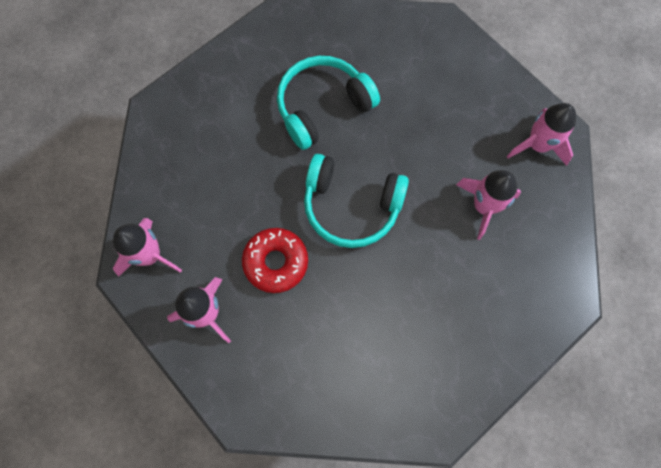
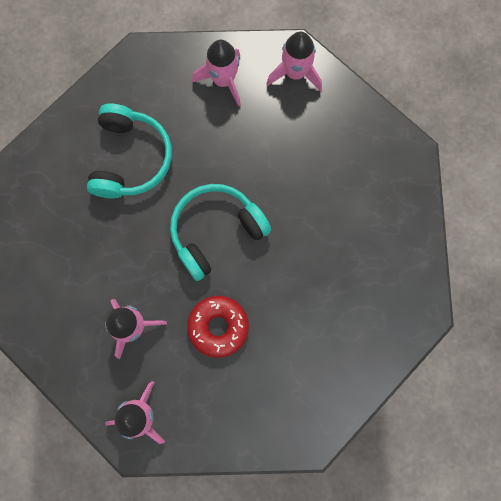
camera: 130 degrees right, 5 degrees up
red donut [242,228,308,293] -> red donut moved to [187,296,249,358]
turquoise headphones [277,56,380,150] -> turquoise headphones moved to [87,103,172,198]

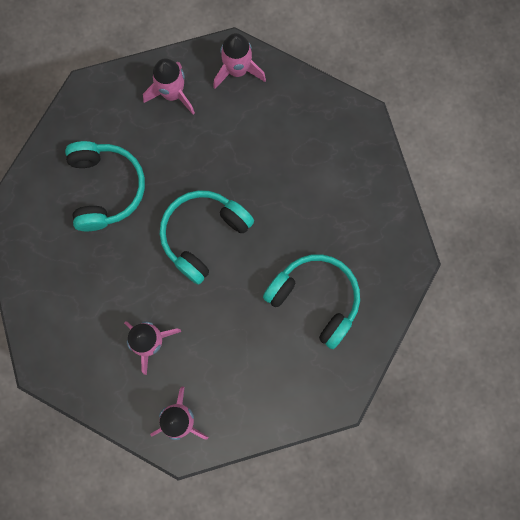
camera: 15 degrees left, 0 degrees up
red donut [187,296,249,358] -> none
none -> turquoise headphones [263,254,360,349]

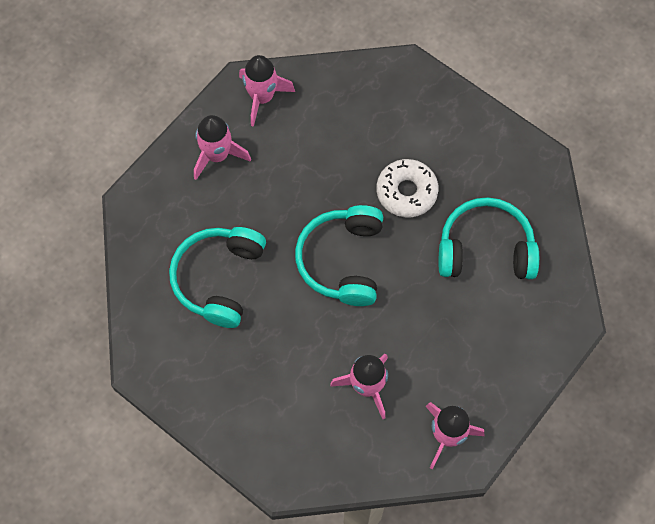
camera: 35 degrees left, 10 degrees down
turquoise headphones [65,141,145,231] -> turquoise headphones turned 120 degrees counterclockwise [169,227,266,328]
none -> white donut [377,159,439,217]

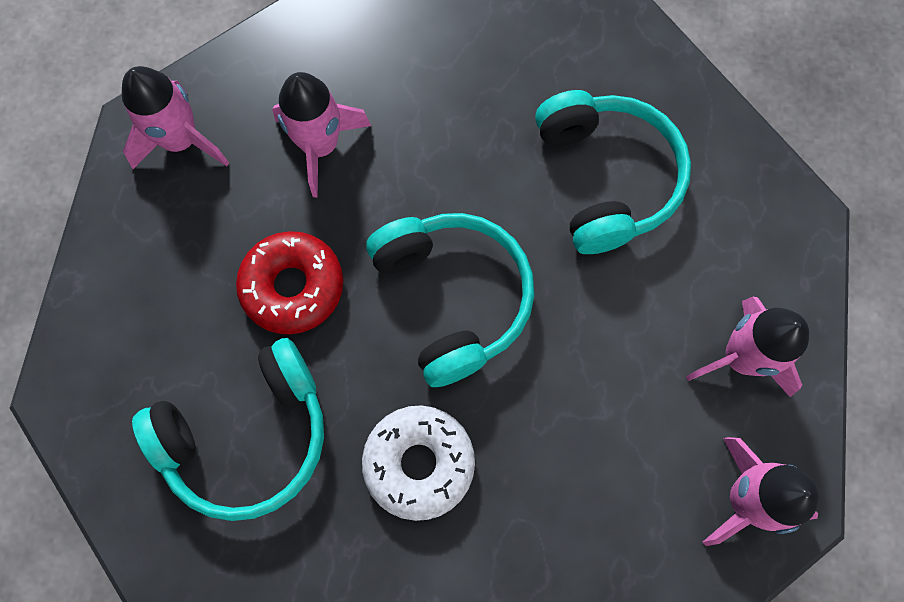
camera: 150 degrees right, 5 degrees up
none -> red donut [236,231,343,334]

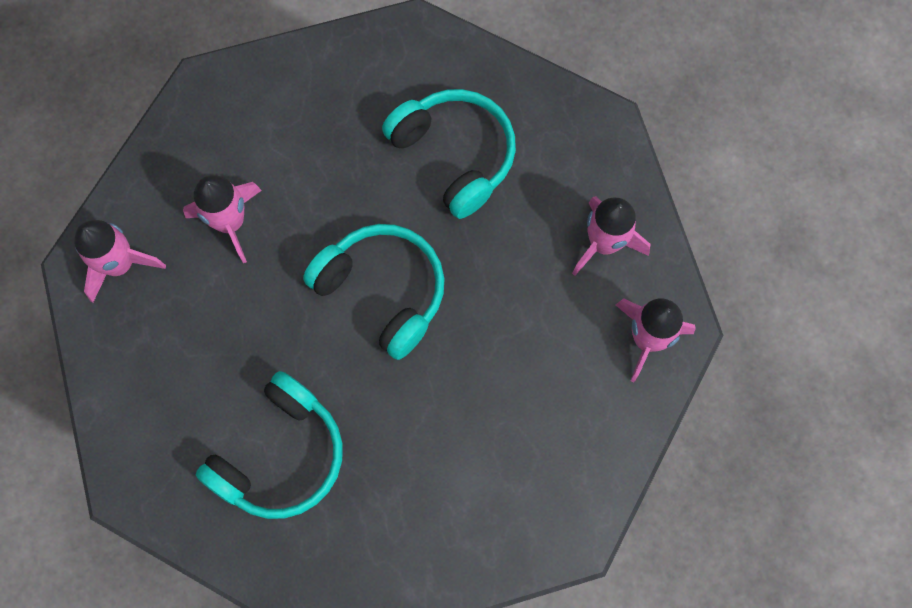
camera: 25 degrees left, 0 degrees up
red donut [236,231,343,334] -> none
white donut [362,405,475,521] -> none

